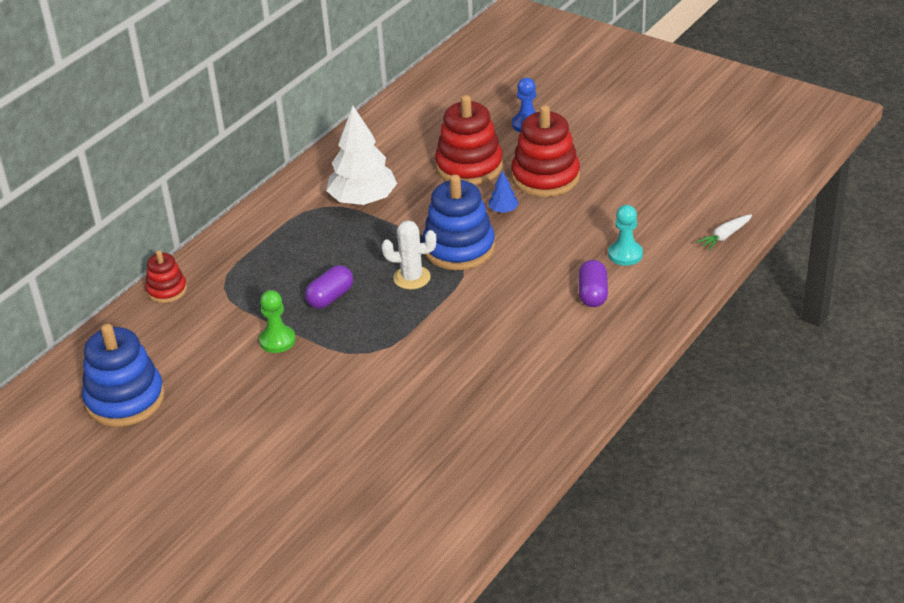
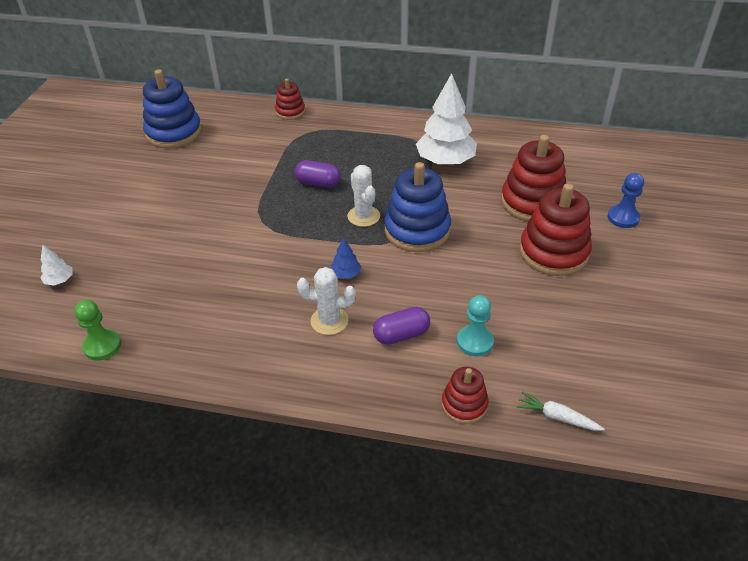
camera: 65 degrees right, 5 degrees up
green pawn [259,290,296,353] -> green pawn moved to [74,300,121,360]
blue tree [488,171,519,213] -> blue tree moved to [331,238,361,279]
none -> white tree [41,244,73,285]
none -> white cactus [297,267,356,335]
none -> red stacking toy [442,367,489,424]

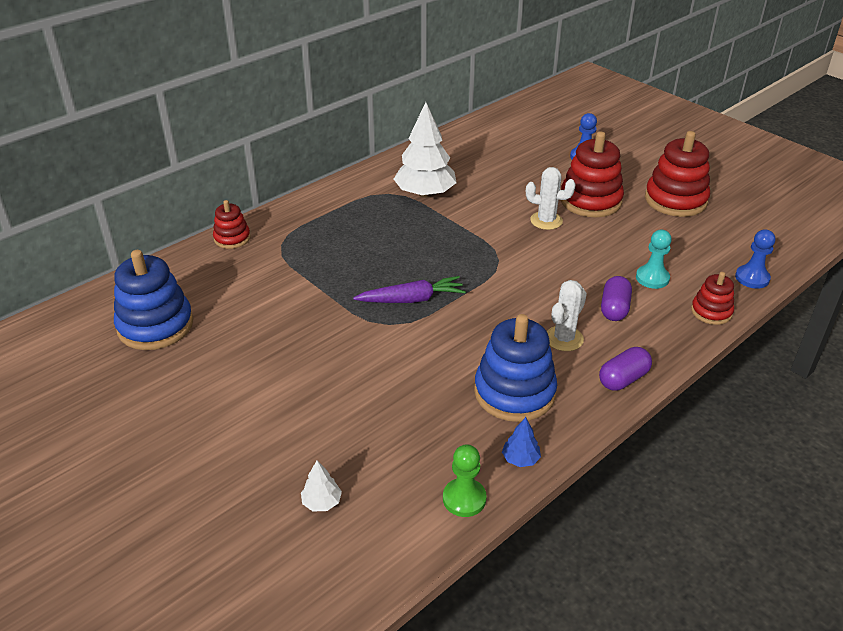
camera: 55 degrees left, 5 degrees down
purple capsule [294,160,341,188] -> purple capsule moved to [599,347,652,391]
blue tree [331,238,361,279] -> blue tree moved to [502,417,541,467]
white cactus [348,165,380,227] -> white cactus moved to [526,167,576,230]
blue stacking toy [384,162,451,252] -> blue stacking toy moved to [474,314,557,422]
red stacking toy [501,135,566,221] -> red stacking toy moved to [645,131,710,217]
white carrot [517,391,605,431] -> blue pawn [735,229,775,289]
none -> purple carrot [353,276,466,303]

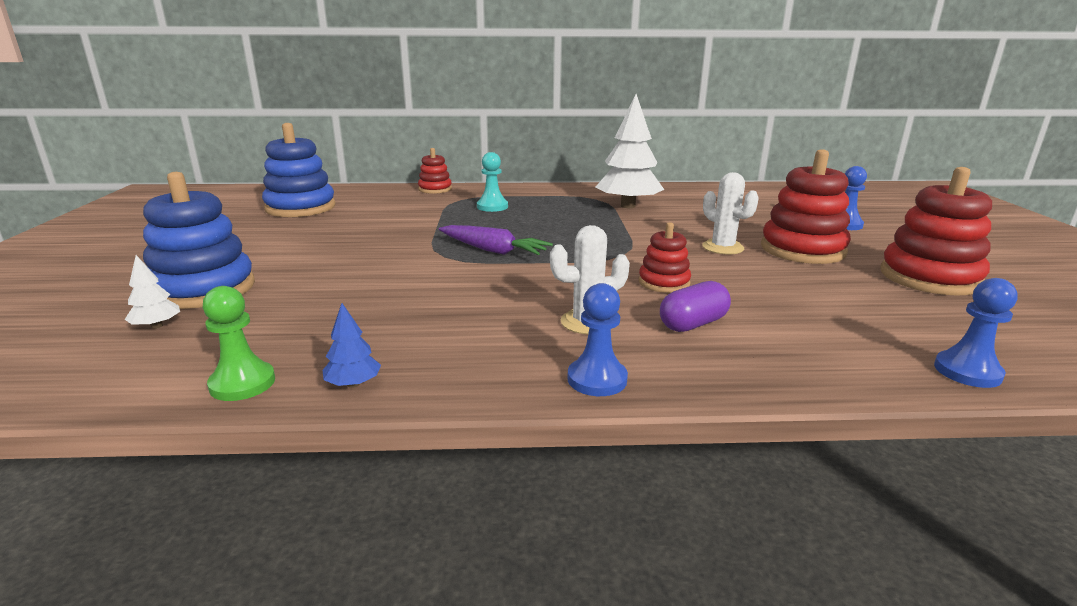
camera: 40 degrees right, 15 degrees down
blue stacking toy [474,314,557,422] -> blue stacking toy moved to [143,172,255,309]
purple capsule [599,347,652,391] -> blue pawn [567,283,628,396]
turquoise pawn [636,230,672,289] -> turquoise pawn moved to [477,152,508,212]
red stacking toy [691,272,734,325] -> red stacking toy moved to [639,222,691,293]

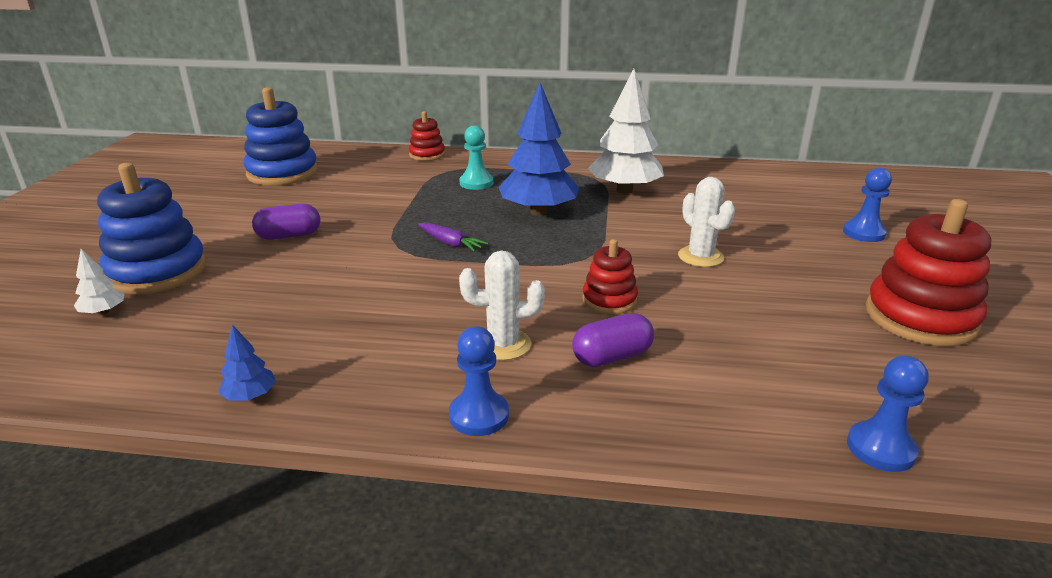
camera: 10 degrees right, 5 degrees up
green pawn [203,286,275,401] -> none
purple carrot [439,225,553,255] -> purple carrot [418,222,488,252], size x0.66
red stacking toy [761,149,851,264] -> none
none -> purple capsule [252,204,320,240]
none -> blue tree [499,83,579,215]

